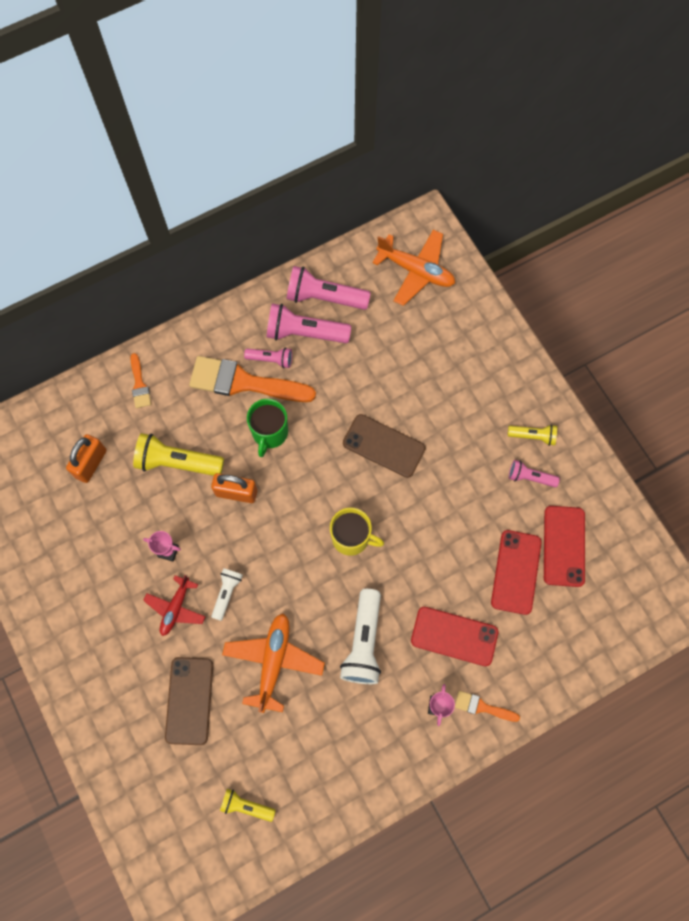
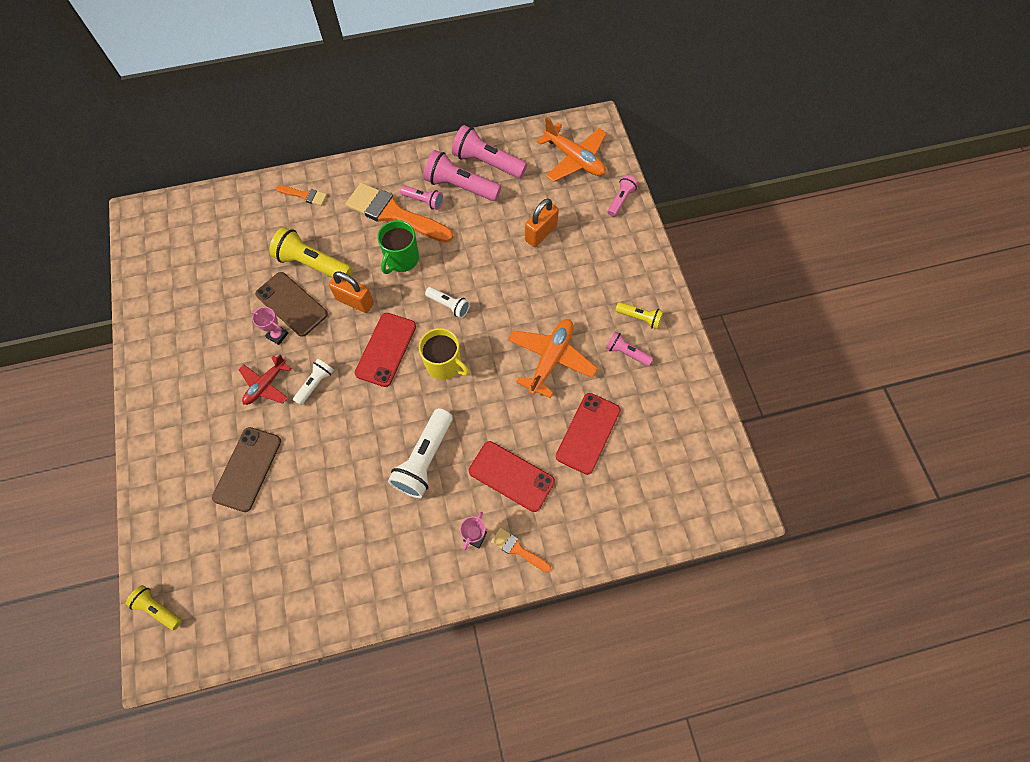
camera: 15 degrees right, 5 degrees down
orange padlock [66,434,107,483] -> orange padlock moved to [525,199,559,247]
orange brush [131,353,151,408] -> orange brush turned 75 degrees counterclockwise [276,185,327,206]
yellow flashlight [220,789,276,822] -> yellow flashlight moved to [126,585,182,630]
orange plane [222,613,325,713] -> orange plane moved to [508,319,597,398]
brown phone [343,414,426,478] -> brown phone moved to [255,272,328,337]
red phone [544,506,585,587] -> red phone moved to [355,313,416,387]
none -> white flashlight [425,287,470,318]
none -> pink flashlight [608,175,638,217]

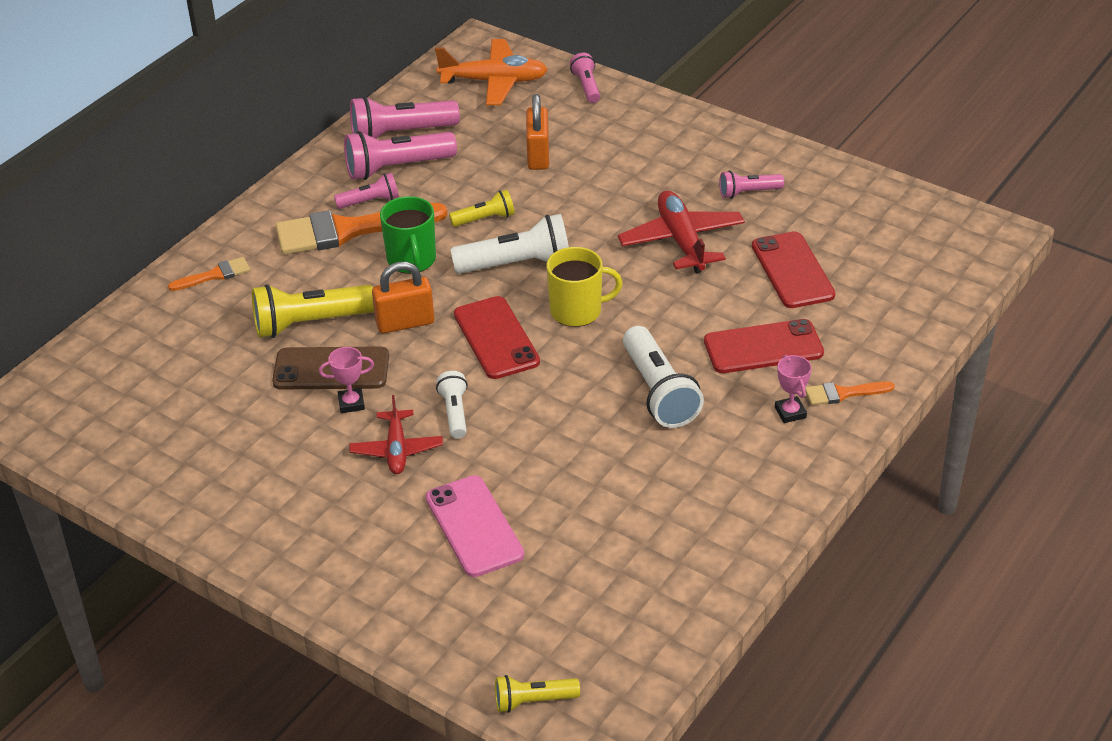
camera: 40 degrees left, 25 degrees down
brown phone [212,427,281,512] -> pink phone [426,475,524,577]
white flashlight [425,287,470,318] -> white flashlight [450,214,569,274], size x1.78
orange plane [508,319,597,398] -> red plane [618,191,745,273]
yellow flashlight [615,302,664,329] -> yellow flashlight moved to [449,189,515,227]

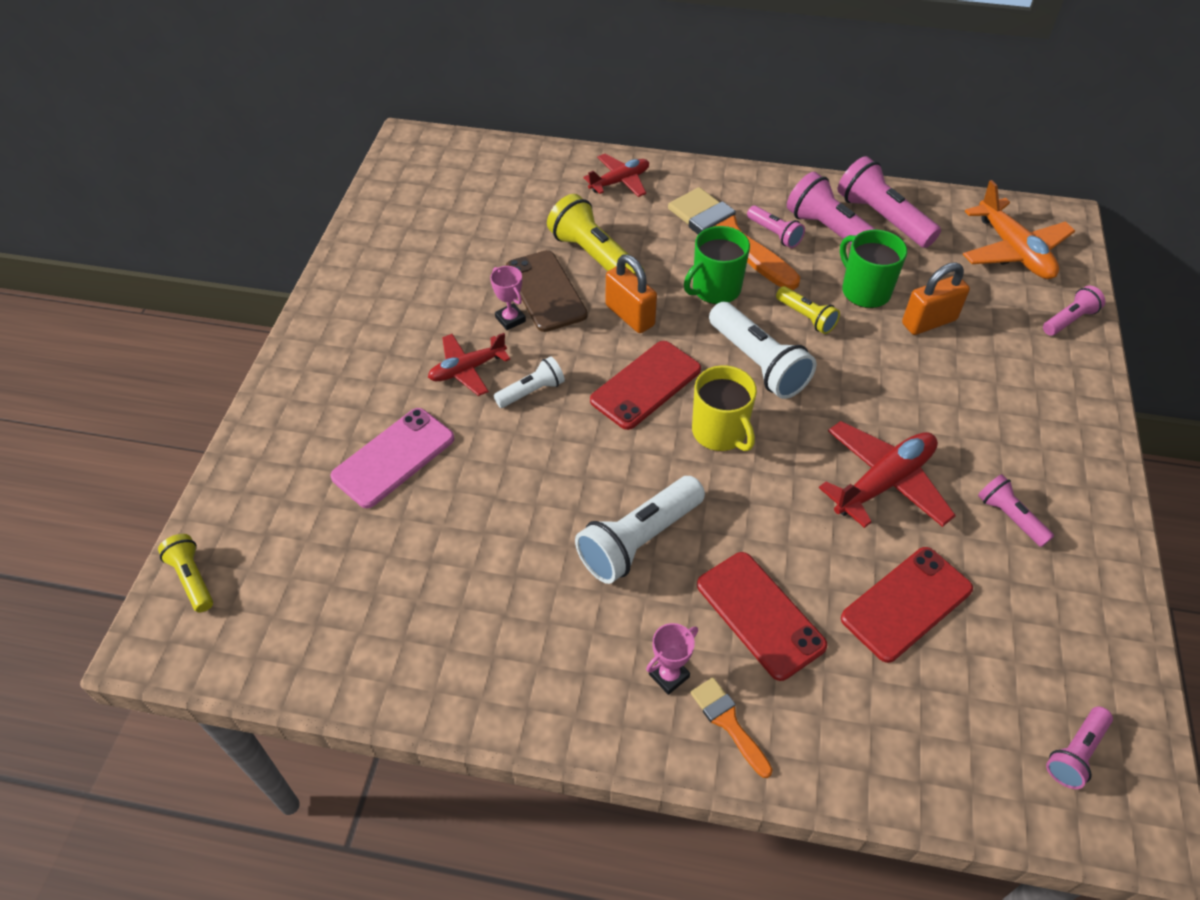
camera: 65 degrees right, 10 degrees up
orange brush [168,257,250,291] -> red plane [583,154,649,197]
none -> green mug [840,230,907,308]
none -> pink flashlight [1046,706,1113,789]

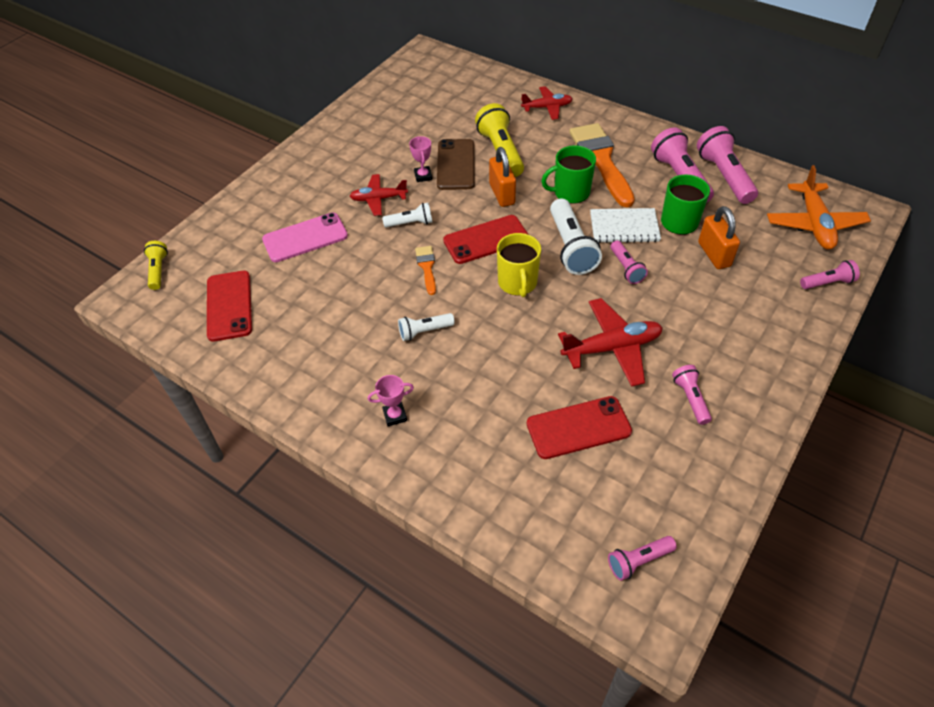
camera: 25 degrees right, 0 degrees up
white flashlight [575,476,705,584] -> white flashlight [398,313,455,341], size x0.56
orange brush [690,677,773,778] -> orange brush moved to [415,246,436,295]
red phone [697,552,827,681] -> red phone moved to [207,271,252,341]
pink flashlight [747,205,805,248] -> pink flashlight moved to [611,240,648,284]
yellow flashlight [776,286,840,334] -> white notebook [590,208,661,243]
orange padlock [902,262,970,335] -> orange padlock turned 75 degrees clockwise [698,206,740,269]

